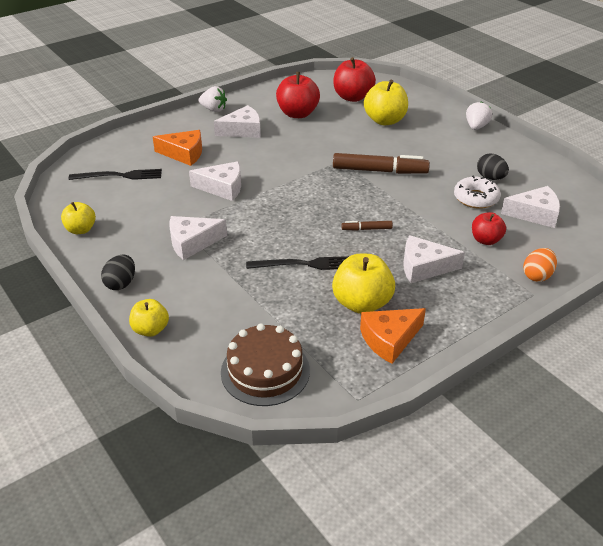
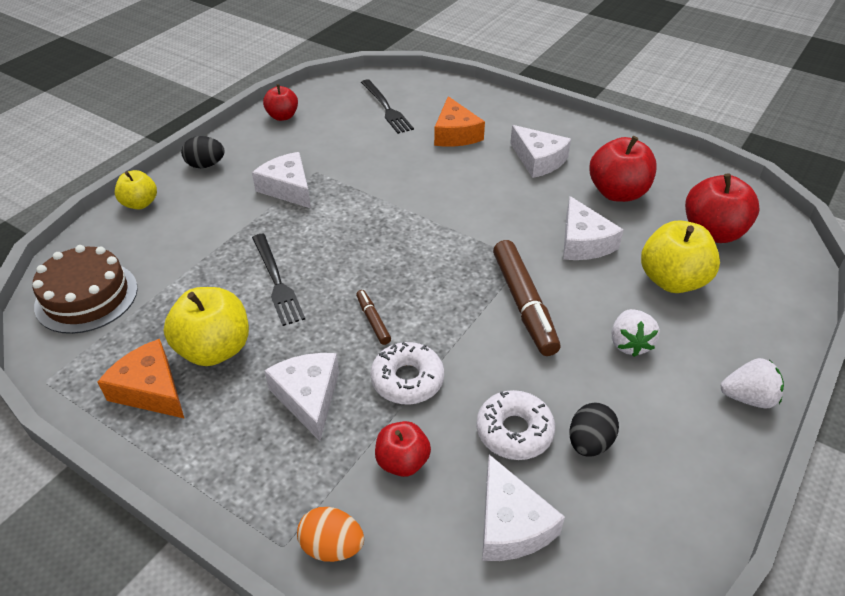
camera: 70 degrees right, 5 degrees up
yellow apple [61,202,96,234] -> red apple [263,84,298,121]
white cheese [189,161,241,201] -> white cheese moved to [563,196,624,260]
white strawberry [198,86,227,112] -> white strawberry moved to [612,309,660,357]
none -> white donut [370,342,444,404]

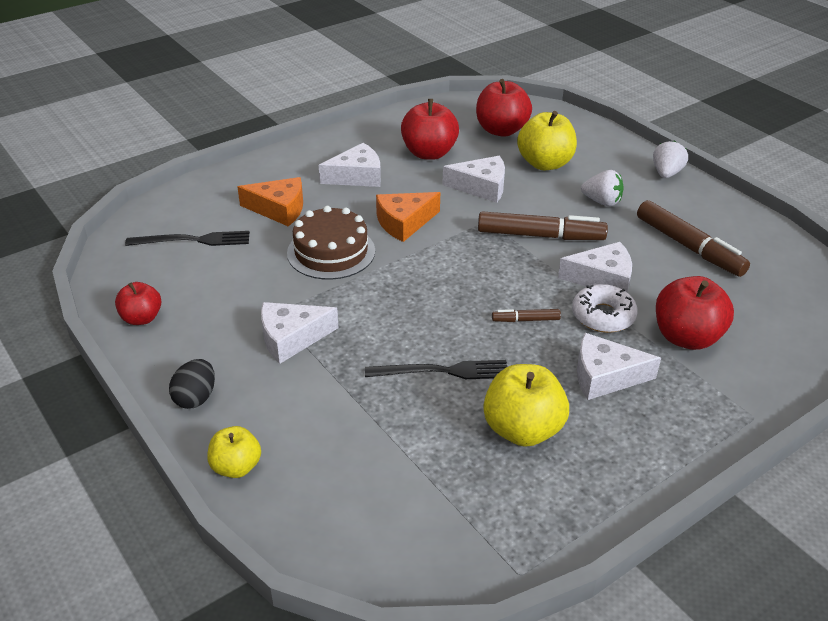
camera: 70 degrees left, 5 degrees down
brown cake [32,245,138,334] -> brown cake moved to [287,206,375,280]
orange cheese [98,339,185,419] -> orange cheese moved to [376,192,440,242]
orange egg [297,507,364,562] -> none
red apple [375,421,431,477] -> red apple [656,276,734,350], size x1.65
white donut [476,390,555,460] -> none
white cheese [482,454,565,561] -> white cheese moved to [558,242,632,292]
black egg [569,402,619,457] -> brown marker [637,200,750,277]

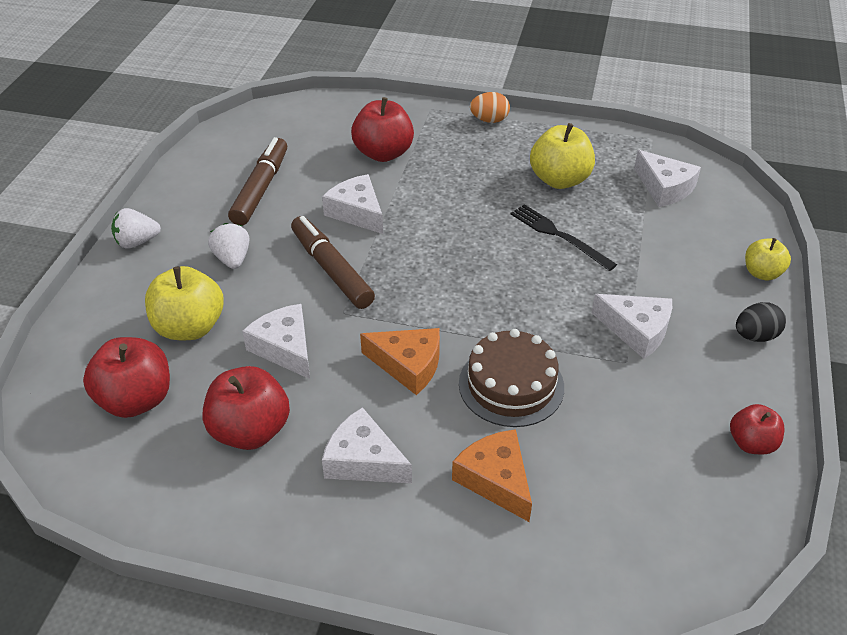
camera: 130 degrees left, 5 degrees up
black fork [125,231,250,246] -> none
brown marker [492,309,561,322] -> none
white donut [572,284,638,333] -> none
white cheese [577,333,661,400] -> white cheese moved to [634,150,701,207]
none -> orange egg [470,92,510,123]

